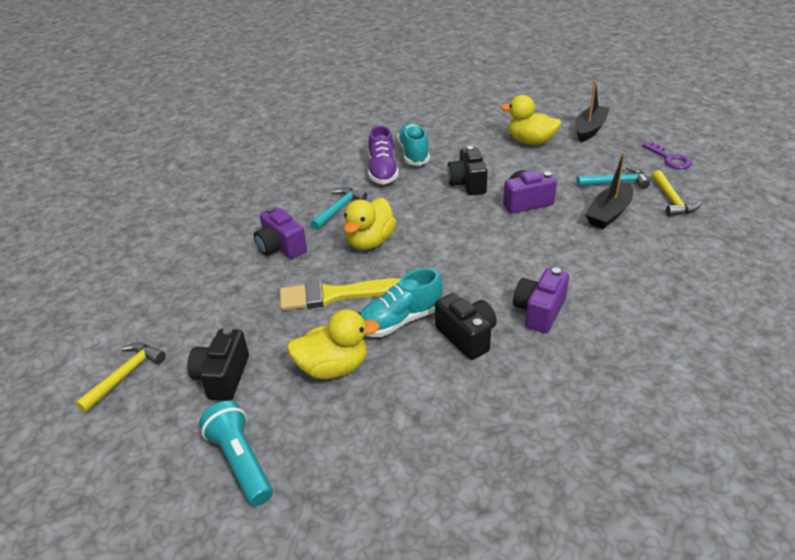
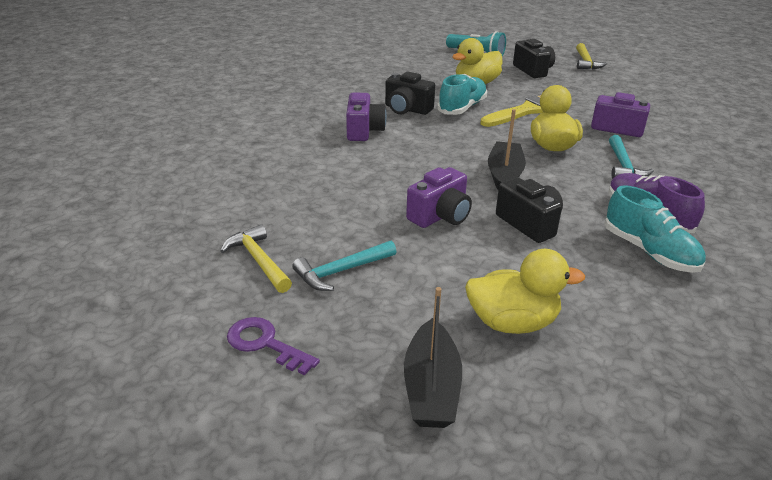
camera: 150 degrees right, 5 degrees down
black boat [585,152,633,229] -> black boat moved to [488,109,526,190]

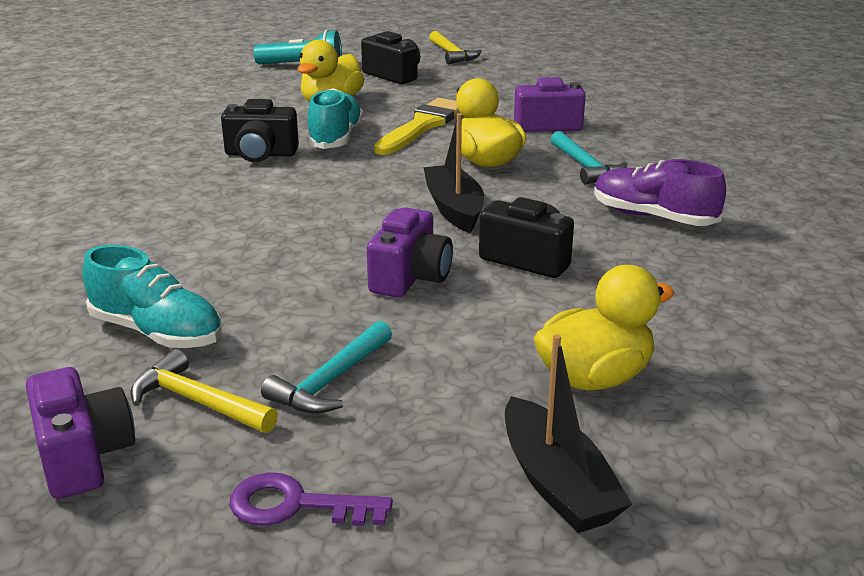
camera: 25 degrees left, 5 degrees down
purple camera [346,93,387,141] -> purple camera moved to [26,367,135,499]
turquoise shoe [604,185,706,273] -> turquoise shoe moved to [82,245,222,348]

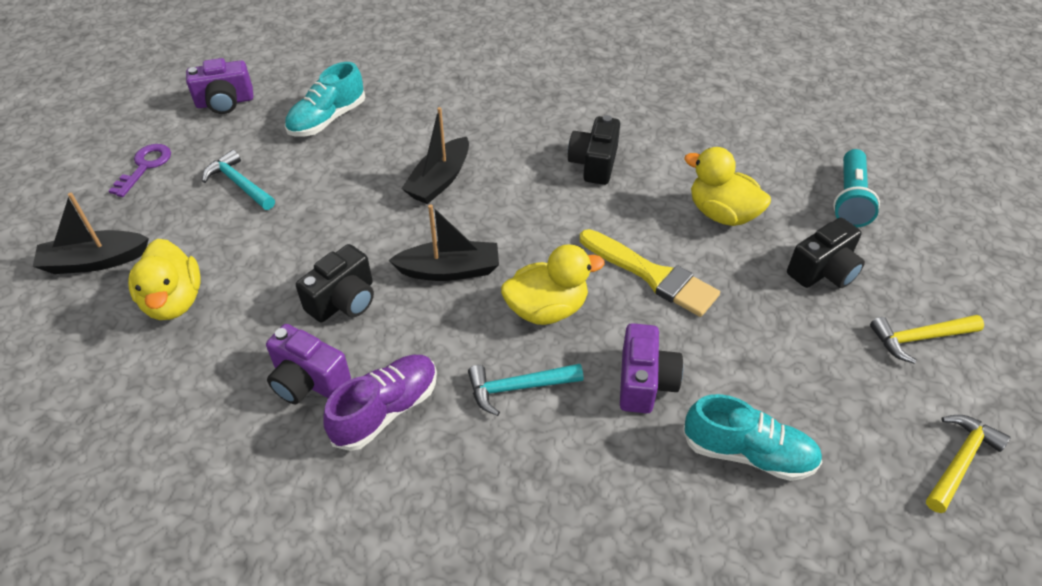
camera: 100 degrees right, 20 degrees up
yellow hammer [130,349,278,433] -> yellow hammer moved to [926,415,1011,513]
turquoise shoe [307,88,364,149] -> turquoise shoe moved to [683,394,822,481]
purple camera [367,207,453,298] -> purple camera moved to [266,324,351,404]
none -> black boat [401,107,469,204]

